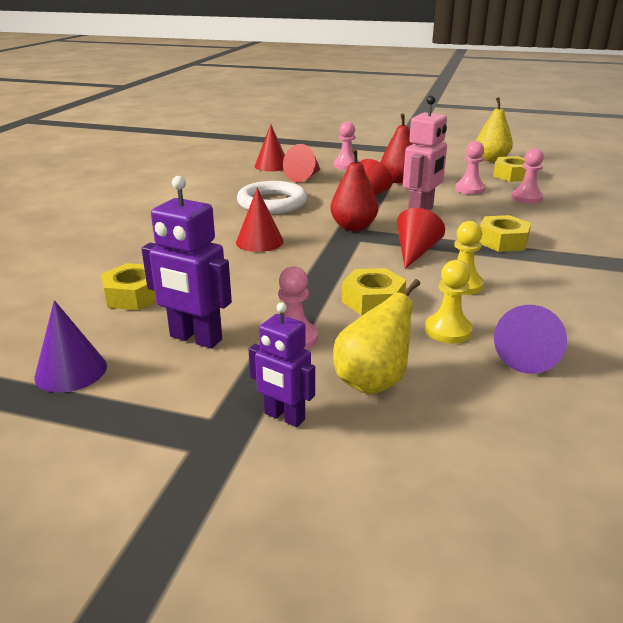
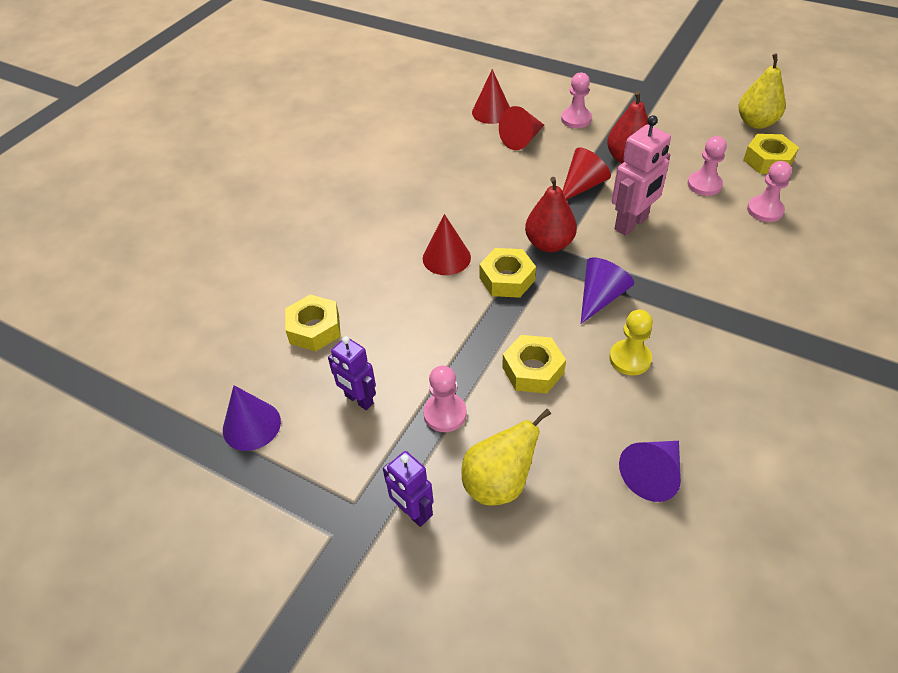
camera: 15 degrees right, 20 degrees up
purple robot [141,176,232,349] -> purple robot [328,336,376,410], size x0.65
white ring [237,181,307,214] -> none
red cone [397,208,445,269] -> purple cone [581,257,634,324]
yellow pawn [425,260,473,343] -> none
yellow nut [479,215,531,252] -> yellow nut moved to [479,248,536,298]

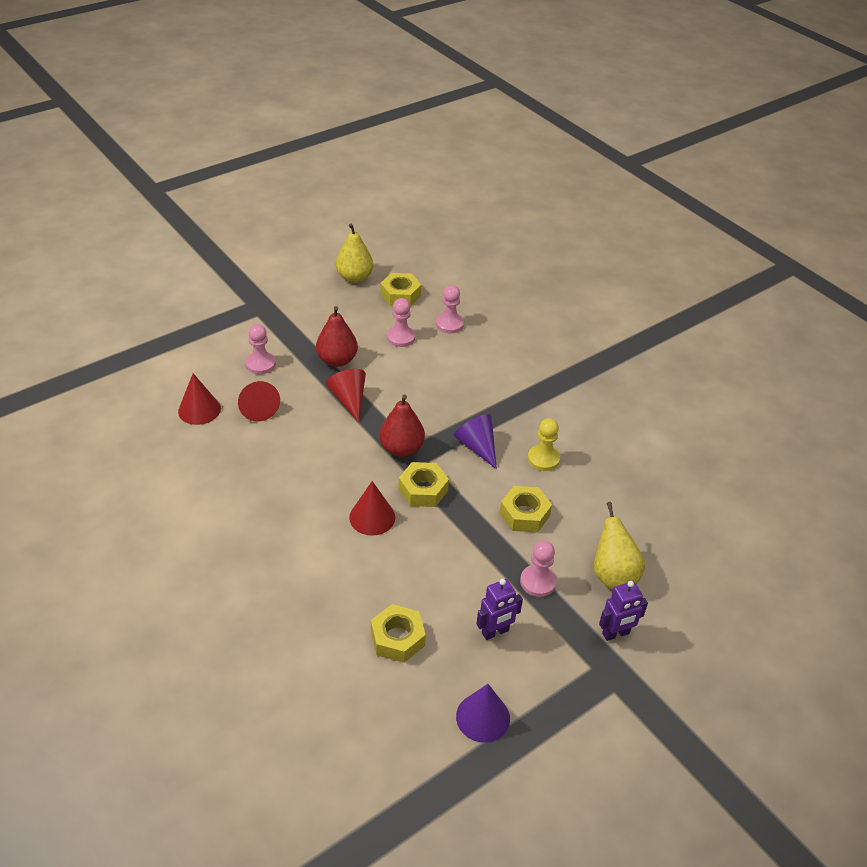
camera: 70 degrees left, 5 degrees down
pink robot [612,115,671,236] -> none
purple cone [619,441,681,502] -> none

